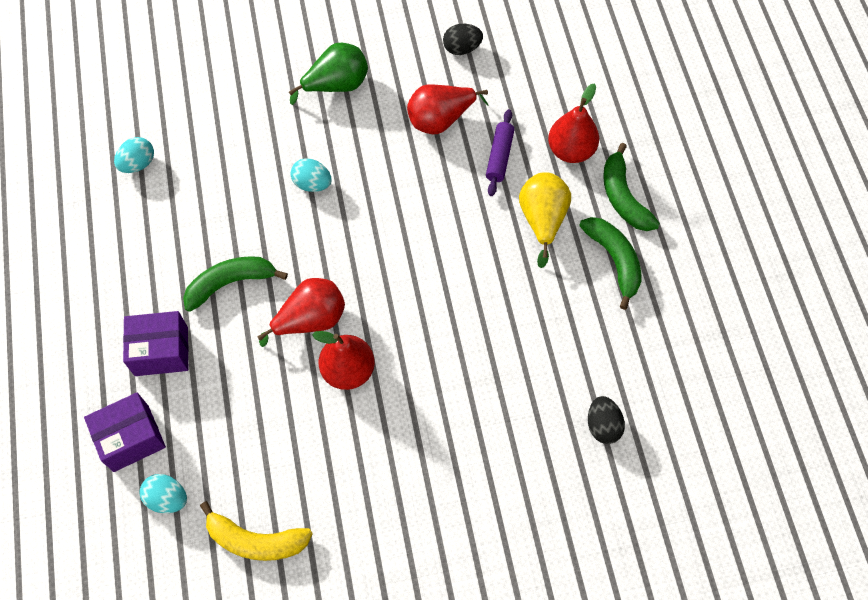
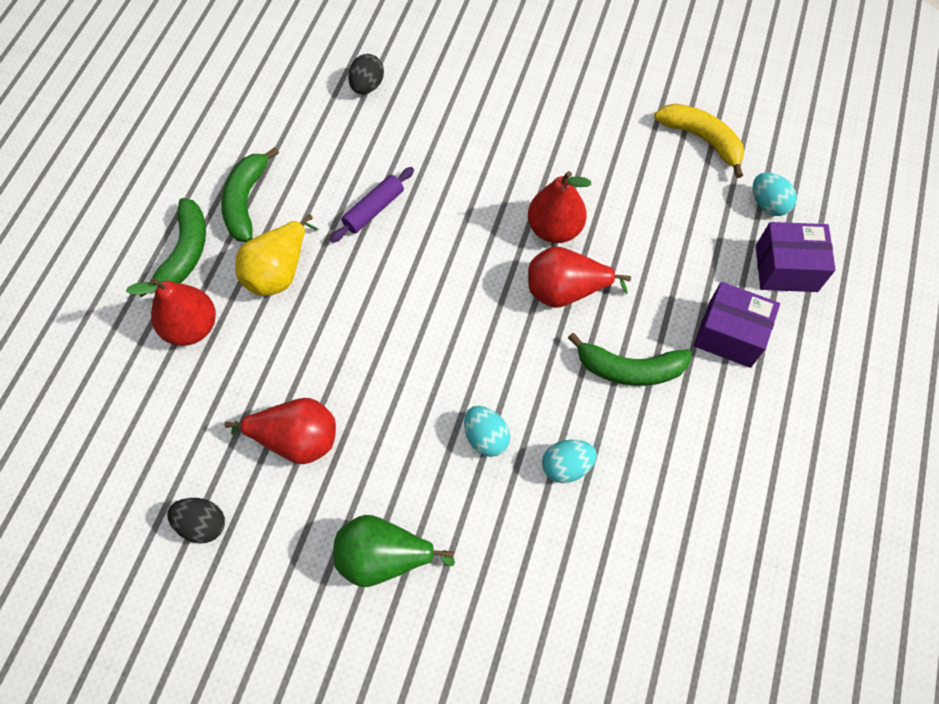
camera: 150 degrees left, 0 degrees up
turquoise egg [114,137,154,173] -> turquoise egg moved to [542,440,597,483]
purple rolling pin [486,109,514,196] -> purple rolling pin moved to [330,167,414,243]

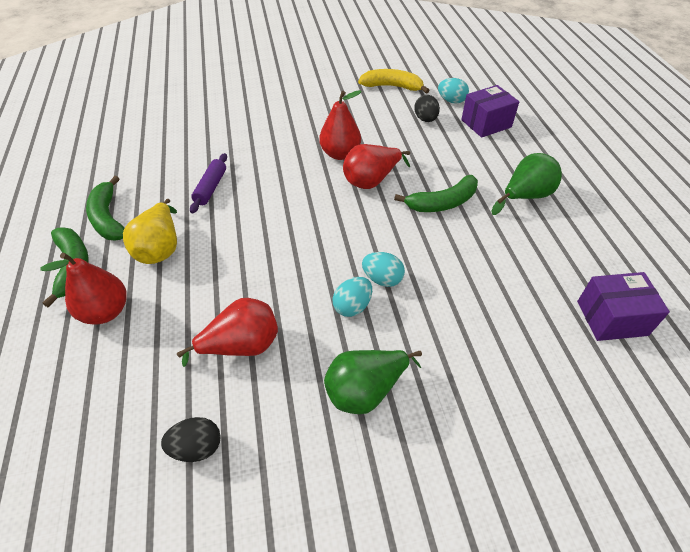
camera: 30 degrees left, 15 degrees down
black egg [348,54,384,94] -> black egg moved to [414,95,440,122]
turquoise egg [542,440,597,483] -> turquoise egg moved to [333,277,372,317]
purple box [694,282,780,368] -> purple box moved to [577,272,670,341]
none -> green pear [491,153,562,215]

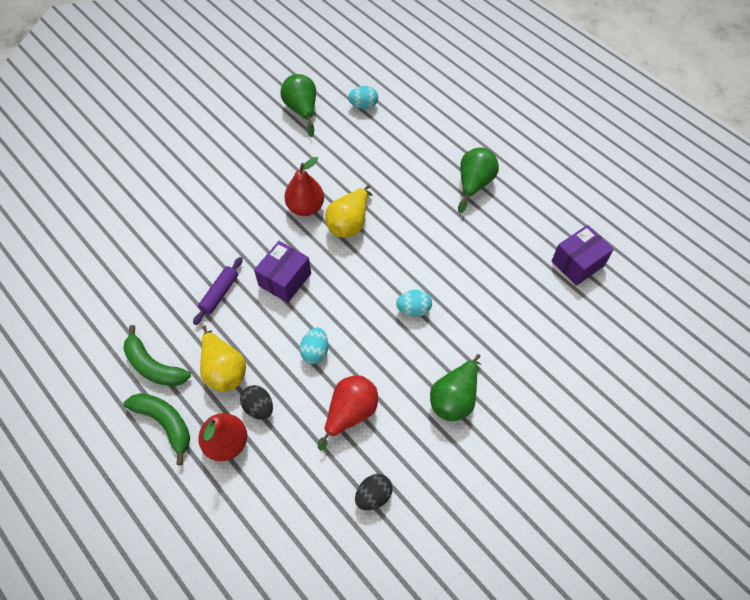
camera: 30 degrees left, 10 degrees up
purple rolling pin [190,153,227,213] -> purple rolling pin turned 45 degrees clockwise [193,257,243,325]
turquoise egg [333,277,372,317] -> turquoise egg moved to [300,327,328,364]
red pear [343,144,410,189] -> yellow pear [325,185,373,238]
yellow banana [358,69,430,94] -> green pear [280,74,316,137]
green banana [394,175,478,212] -> none
black egg [414,95,440,122] -> black egg moved to [240,385,273,420]
purple box [461,85,519,138] -> purple box moved to [254,241,311,303]

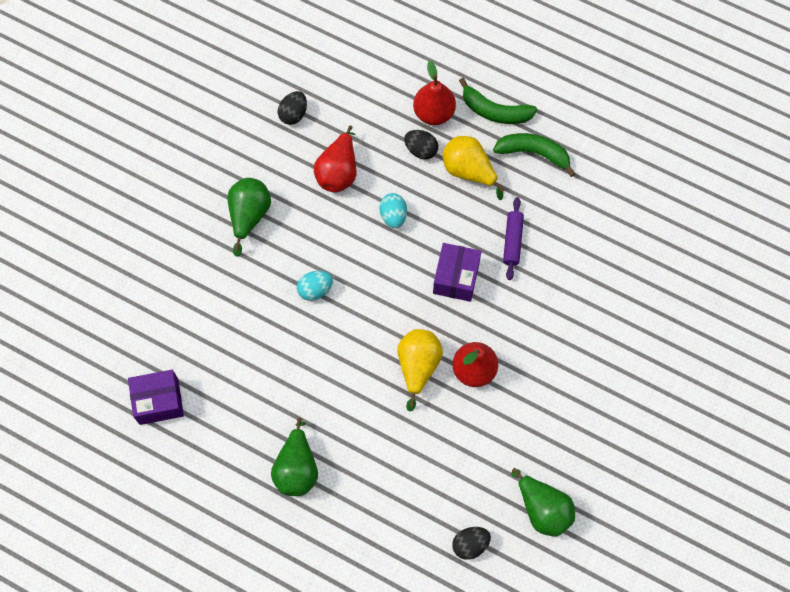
camera: 160 degrees right, 10 degrees up
turquoise egg [348,86,378,109] -> black egg [452,527,491,560]
purple box [552,225,614,286] -> purple box turned 45 degrees clockwise [128,370,184,425]

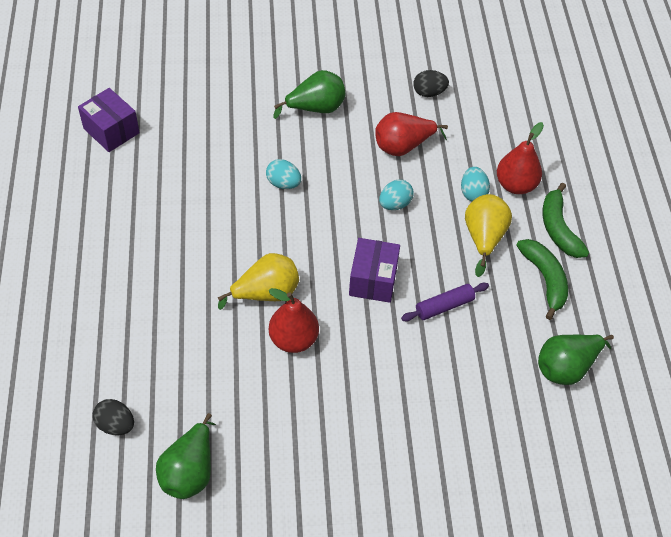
camera: 55 degrees right, 15 degrees down
green pear [271,418,318,496] -> green pear moved to [538,335,614,385]
black egg [404,130,438,159] -> turquoise egg [461,167,490,202]
purple box [433,243,482,302] -> purple box turned 60 degrees counterclockwise [349,238,400,303]

